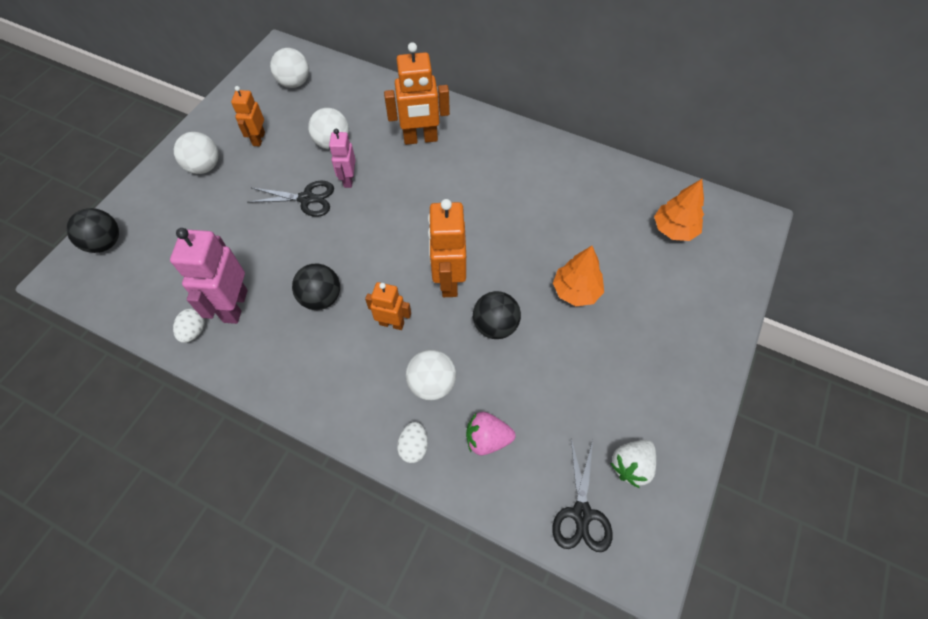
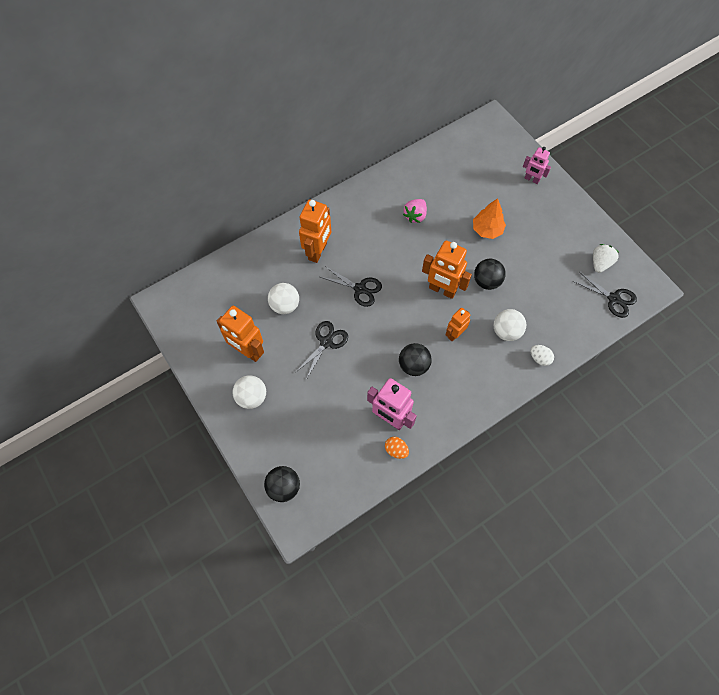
camera: 60 degrees left, 5 degrees up
white egg [173,309,205,343] -> orange egg [385,437,409,459]
orange robot [231,86,265,147] -> orange robot [216,306,264,362], size x1.67
white ball [270,48,309,88] -> none
pink robot [329,129,356,188] -> pink robot moved to [523,147,551,184]
pink strawberry [466,412,516,455] -> pink strawberry moved to [403,199,427,223]
white strawberry [610,440,656,488] -> white strawberry turned 135 degrees counterclockwise [593,244,619,273]
orange tree [654,179,704,241] -> none
none -> black scissors [320,267,382,307]

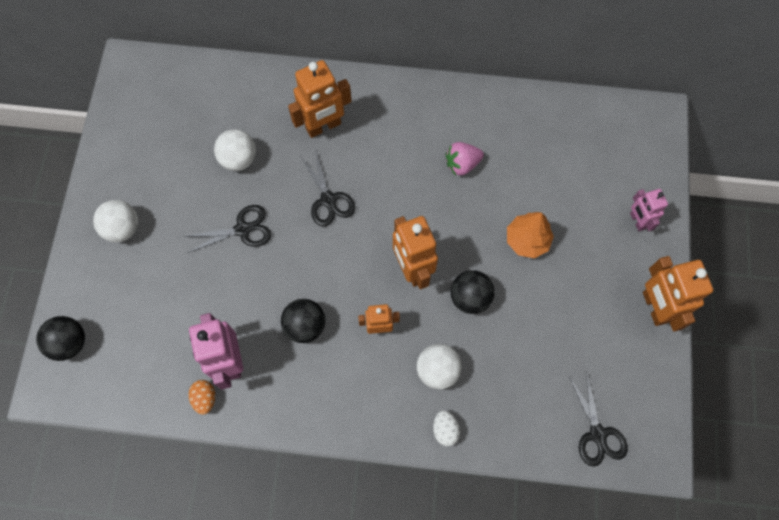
camera: 40 degrees right, 5 degrees up
orange robot [216,306,264,362] -> orange robot moved to [643,256,713,332]
white strawberry [593,244,619,273] -> none

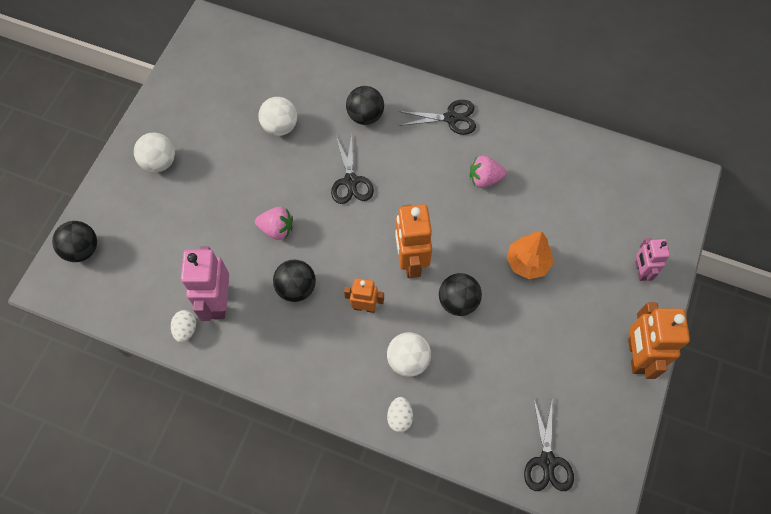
camera: 15 degrees right, 5 degrees down
black scissors [183,205,271,253] -> black scissors moved to [398,100,476,135]
orange egg [189,380,215,415] -> white egg [171,310,196,342]
orange robot [288,60,352,138] -> black ball [346,86,384,125]
none -> pink strawberry [255,207,293,240]

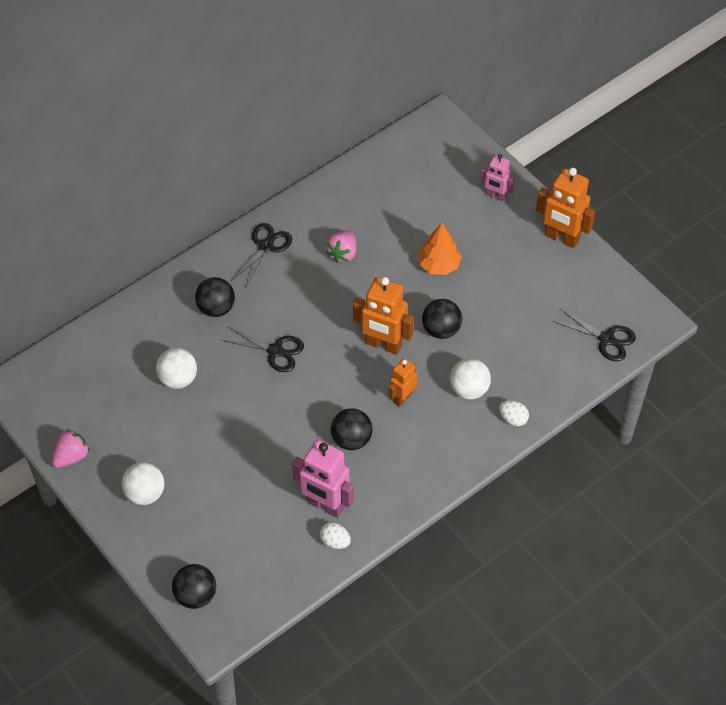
camera: 60 degrees left, 10 degrees down
pink strawberry [255,207,293,240] -> pink strawberry moved to [52,430,90,468]

